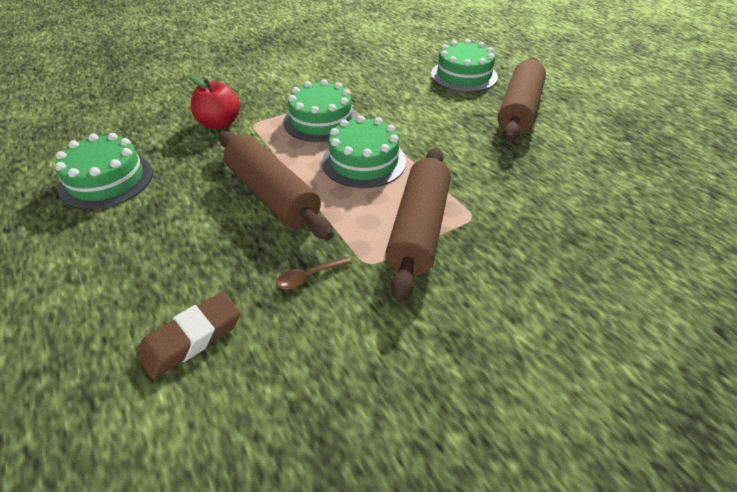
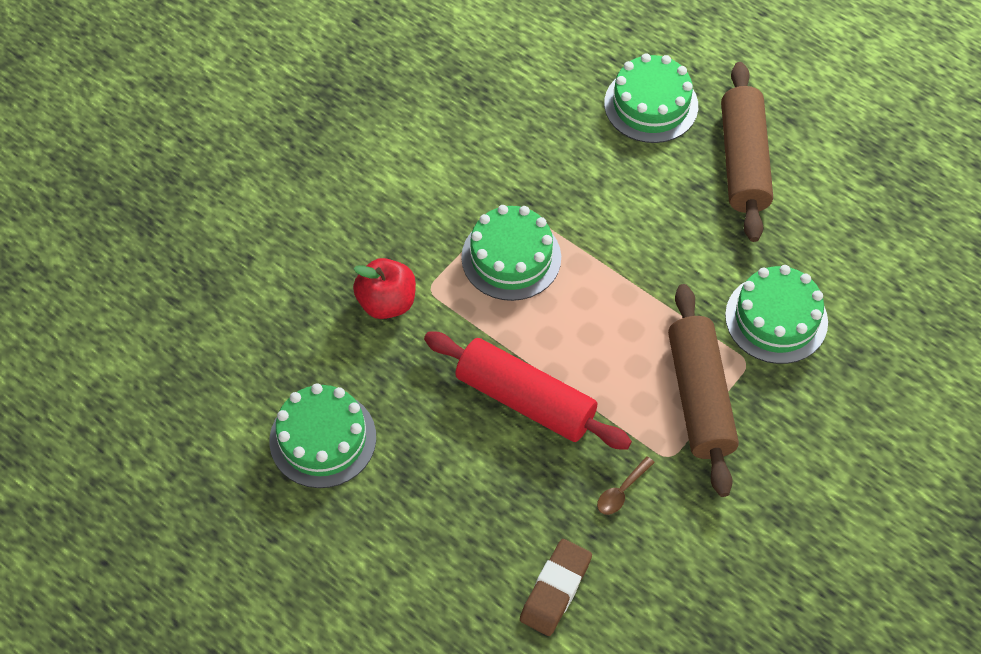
camera: 20 degrees left, 15 degrees up
brown rolling pin [219,131,334,240] -> red rolling pin [424,332,632,450]
green cake [322,116,406,188] -> green cake moved to [725,265,828,364]

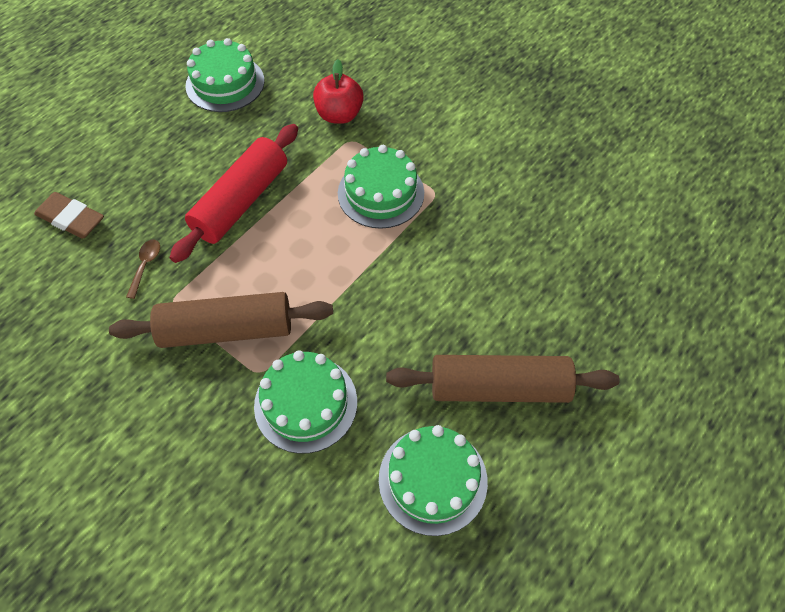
camera: 90 degrees right, 0 degrees up
brown spoon [597,456,655,515] -> brown spoon turned 60 degrees clockwise [126,240,160,299]
green cake [604,53,698,143] -> green cake moved to [379,425,488,536]

